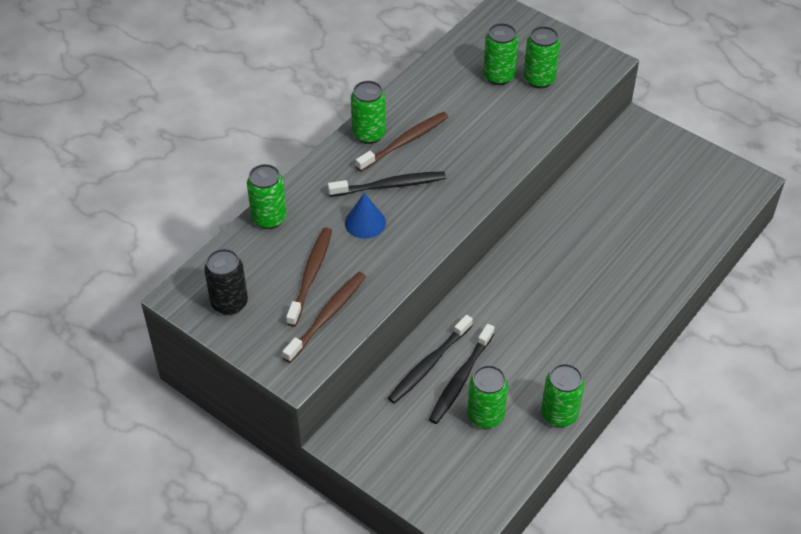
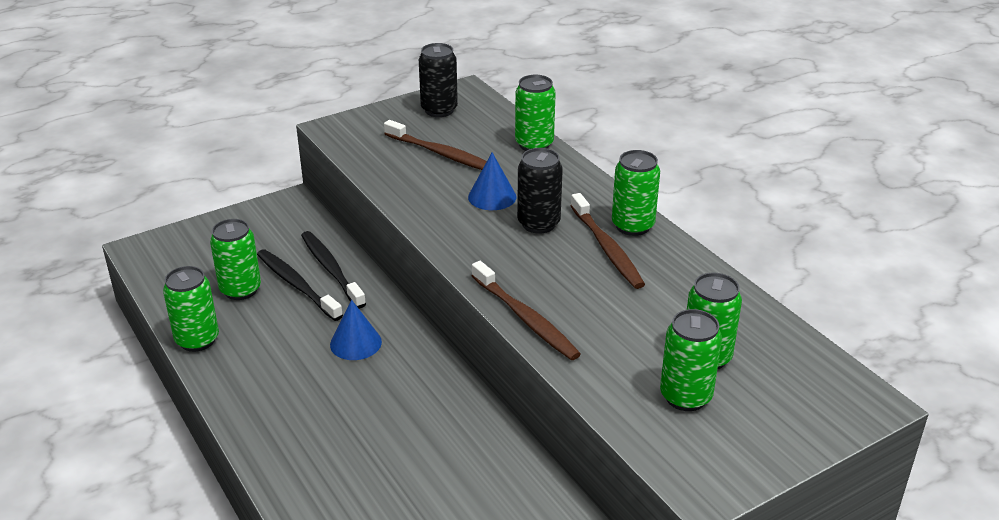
camera: 110 degrees right, 15 degrees down
brown toothbrush [282,272,366,363] -> brown toothbrush moved to [472,261,581,360]
black toothbrush [328,171,446,197] -> black can [517,148,563,234]
none -> blue cone [330,300,382,360]

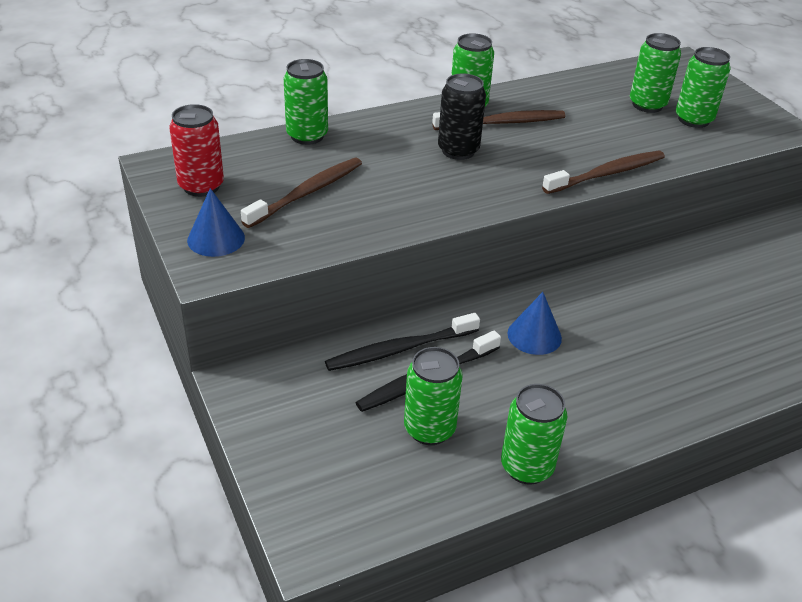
camera: 85 degrees left, 5 degrees up
black can [419,43,458,117] -> red can [169,104,224,197]
blue cone [468,152,516,210] -> blue cone moved to [187,188,245,257]

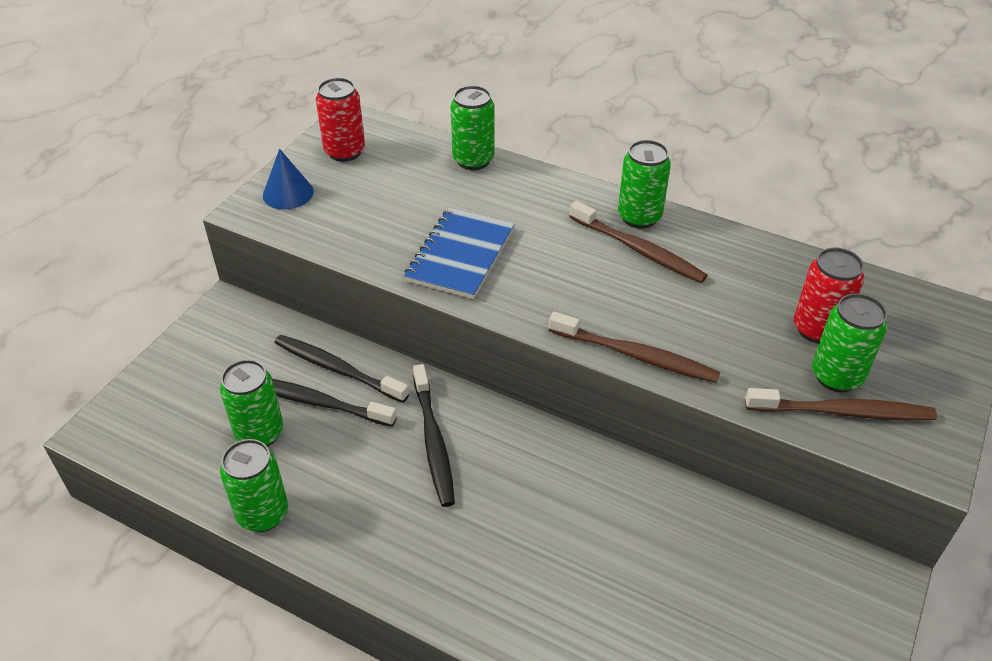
camera: 55 degrees right, 5 degrees up
brown toothbrush [241,158,362,228] -> brown toothbrush moved to [745,388,937,420]
black can [438,74,486,160] -> none
blue cone [507,292,562,355] -> black toothbrush [413,364,455,507]
green can [630,33,681,113] -> red can [794,247,864,343]
none -> blue notebook [404,207,515,299]

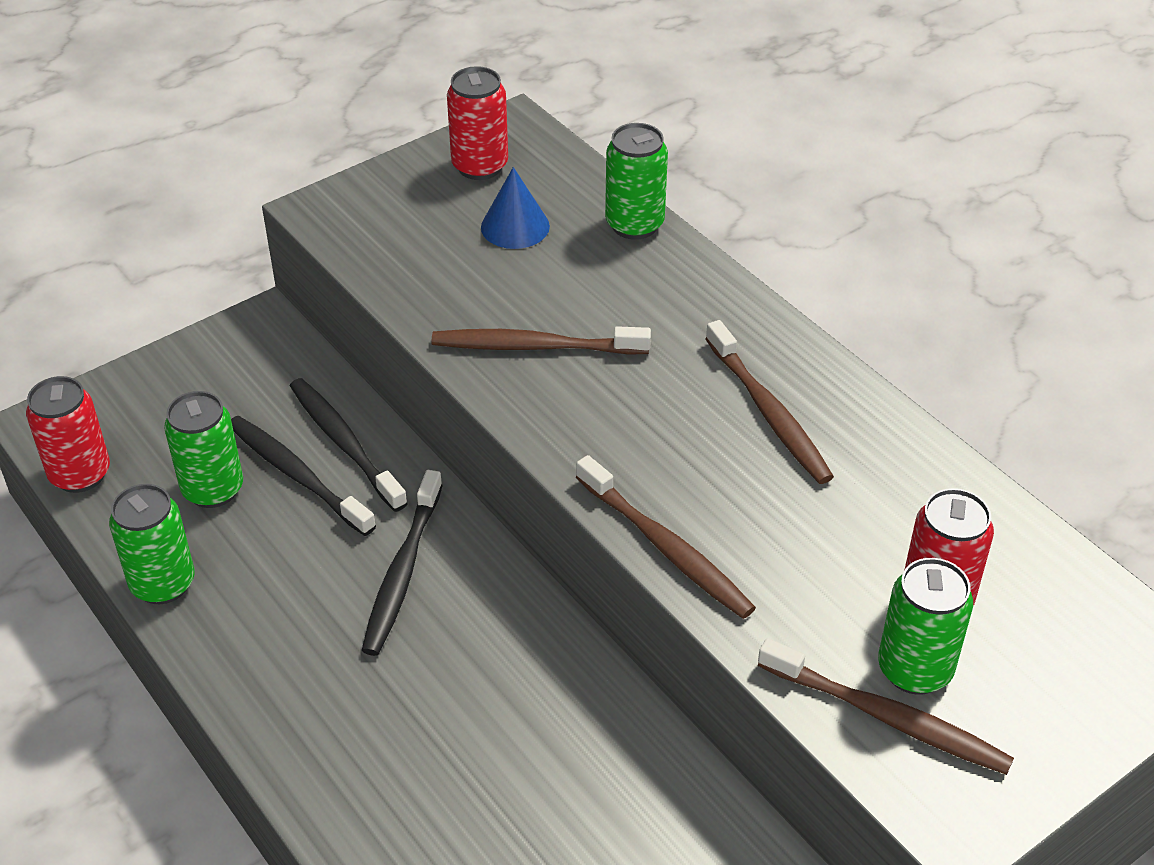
camera: 25 degrees right, 0 degrees up
blue cone [263,149,314,210] -> blue cone moved to [481,167,550,249]
blue notebook [404,207,515,299] -> brown toothbrush [432,326,651,355]
green can [618,140,671,229] -> none
none -> red can [26,376,110,493]

